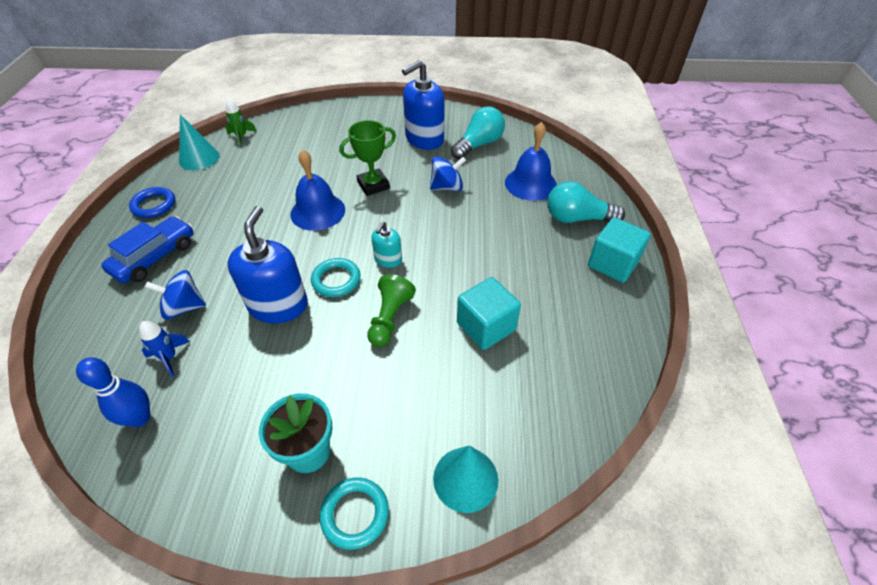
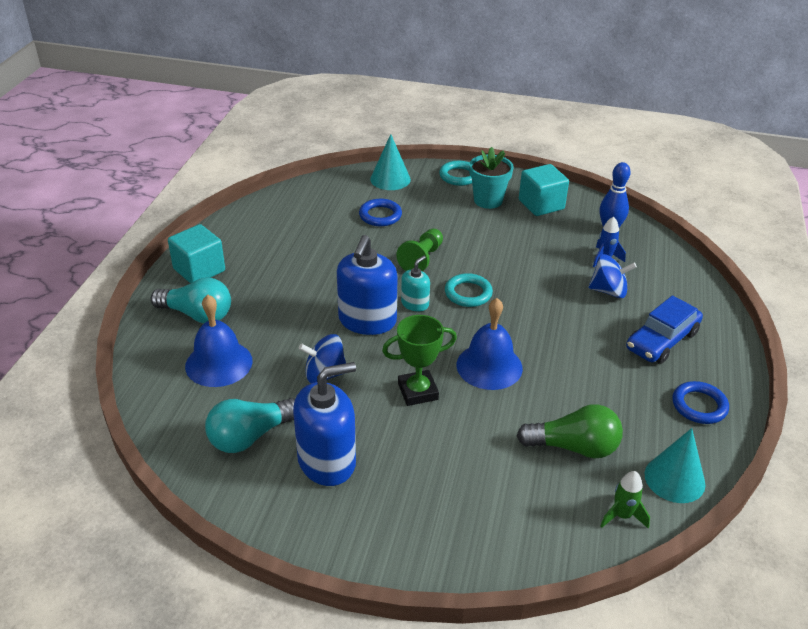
camera: 170 degrees left, 10 degrees down
blue soap dispenser [227,206,308,323] -> blue soap dispenser moved to [337,235,398,335]
turquoise cube [457,277,521,350] -> turquoise cube moved to [519,164,569,216]
none -> blue ring [359,199,402,226]
none -> green light bulb [517,404,623,458]

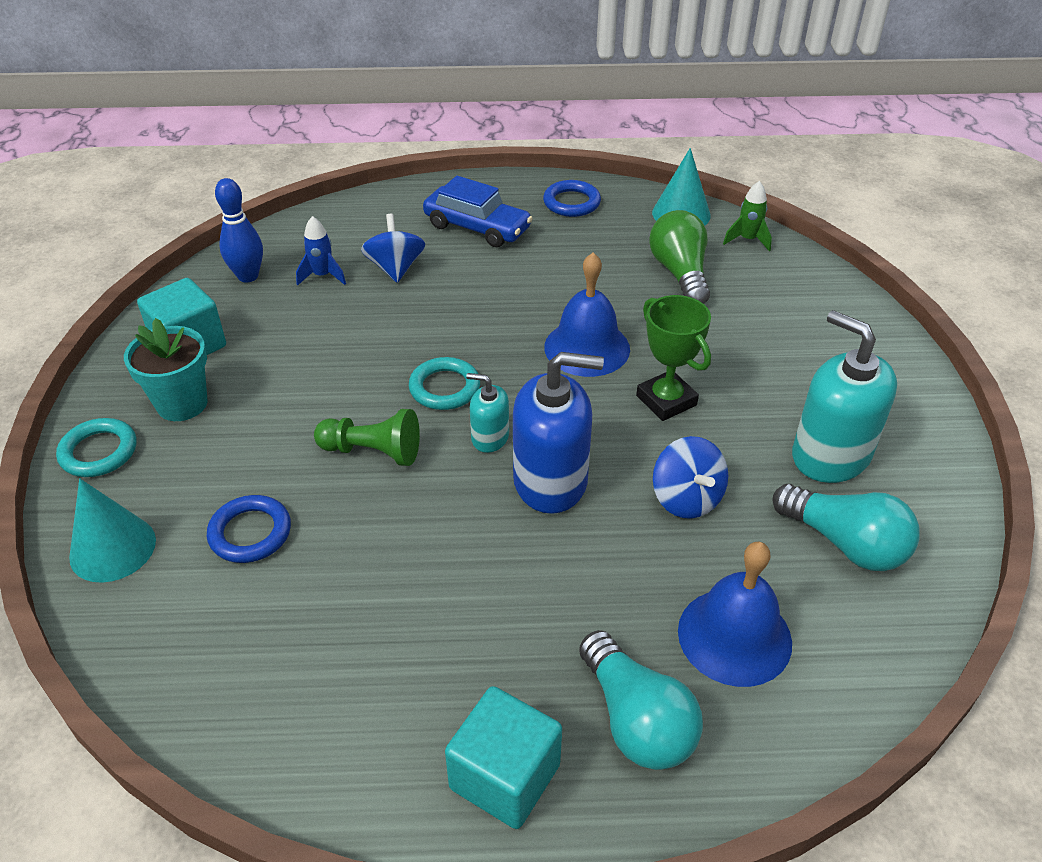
camera: 105 degrees left, 5 degrees up
turquoise light bulb [151,278,231,323] -> turquoise light bulb turned 150 degrees clockwise [579,630,703,770]
blue soap dispenser [293,362,356,486] -> turquoise soap dispenser [792,310,897,483]

